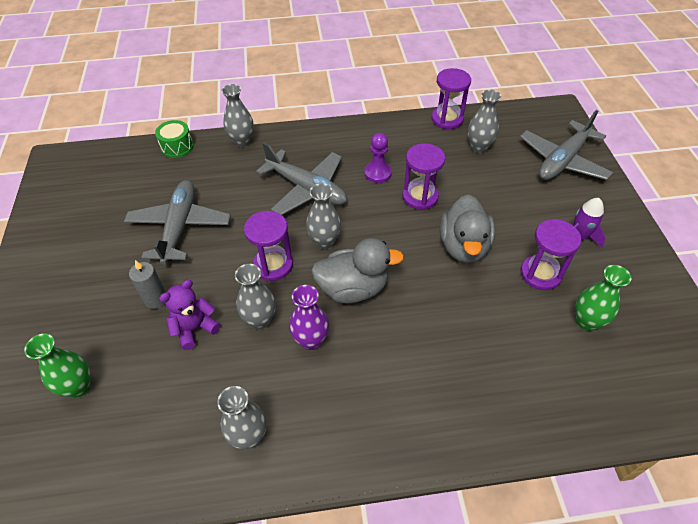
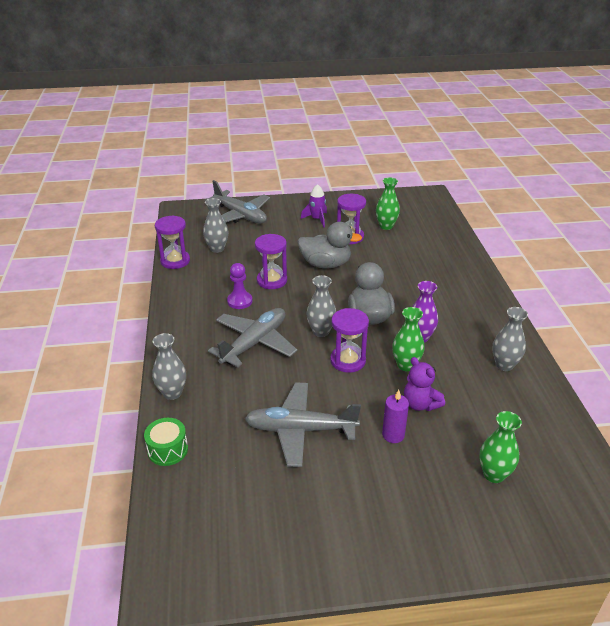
camera: 90 degrees left, 15 degrees down
grey candle [129,260,166,309] -> purple candle [382,390,409,443]
grey vase [235,264,276,329] -> green vase [392,307,425,371]

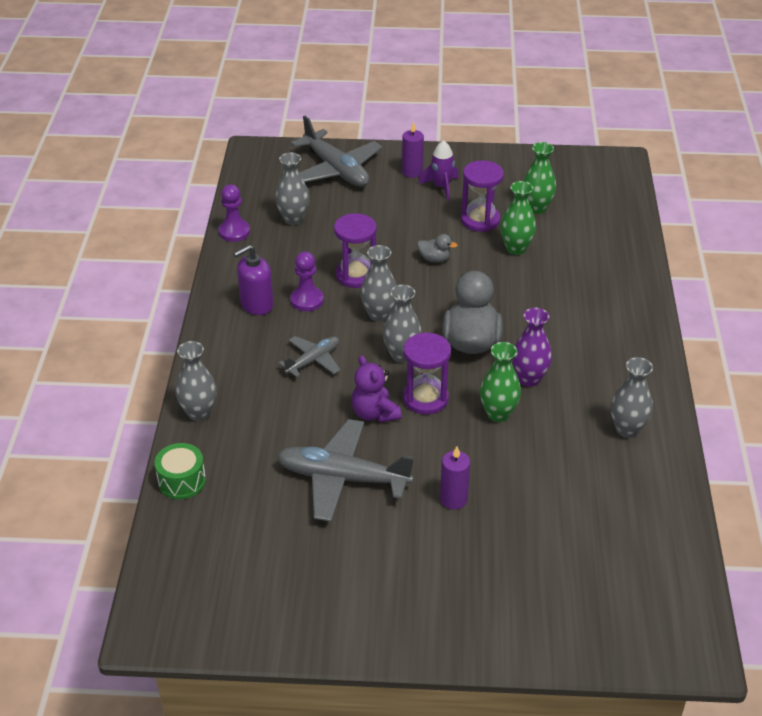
camera: 10 degrees right, 5 degrees up
purple hourglass [155,215,190,269] -> purple pawn [219,184,250,242]
grey plane [208,308,297,367] -> grey plane [278,336,340,377], size x0.56
grey duck [297,222,362,268] -> grey duck [417,234,458,262], size x0.47
purple teddy bear [404,357,445,411] -> purple teddy bear moved to [352,355,401,423]
green vase [479,411,522,483] -> green vase moved to [500,181,536,255]
none -> purple soap dispenser [234,245,274,315]
none -> grey vase [360,245,397,322]
none -> purple candle [402,121,424,178]

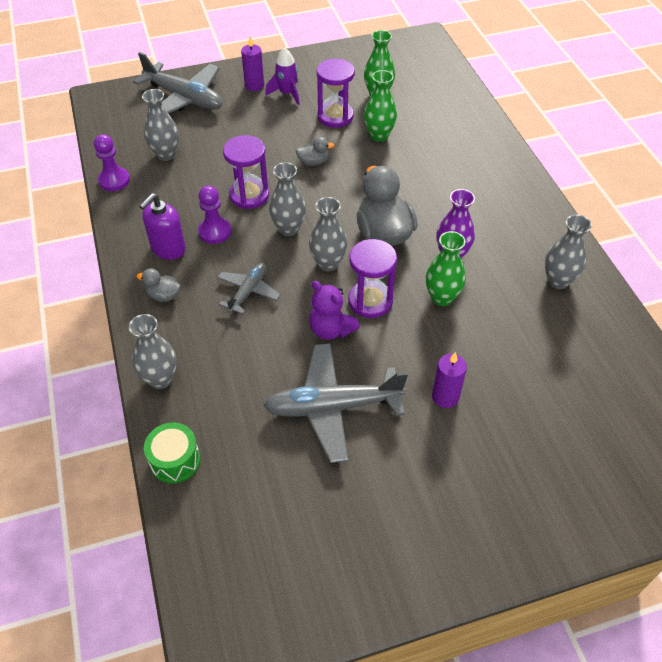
camera: 20 degrees left, 10 degrees up
none -> grey duck [137,268,181,302]

